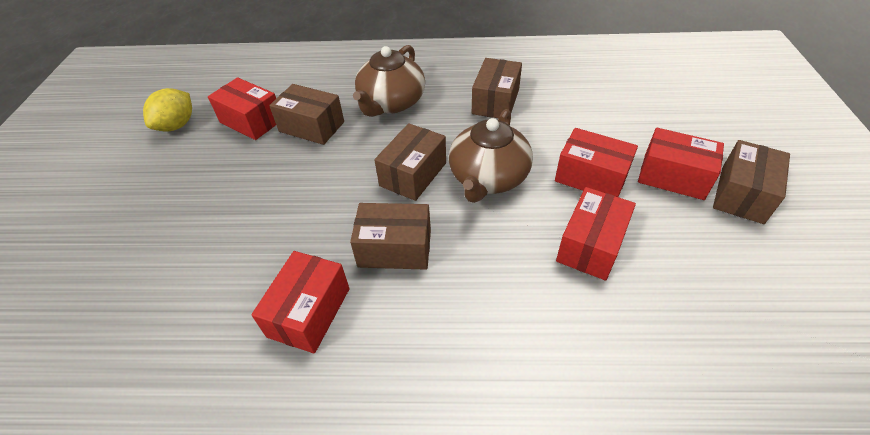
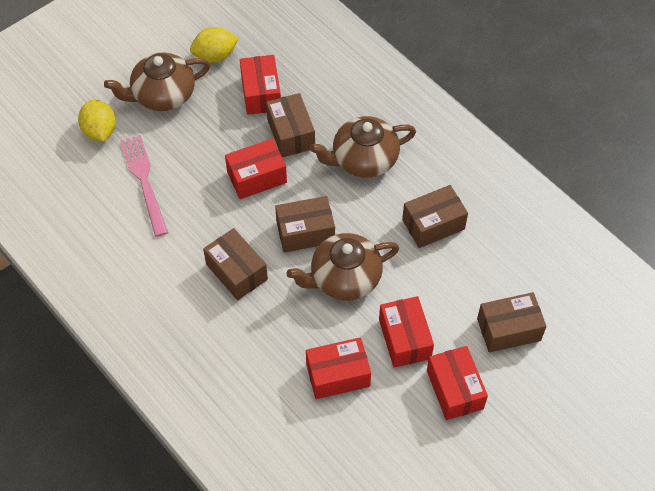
camera: 45 degrees right, 10 degrees up
red box [251,251,350,354] -> red box moved to [225,139,287,199]
brown box [713,140,790,224] -> brown box moved to [477,292,547,352]
none -> yellow lemon [78,100,116,142]
none -> brown teapot [104,53,210,111]
none -> pink fork [120,135,168,237]

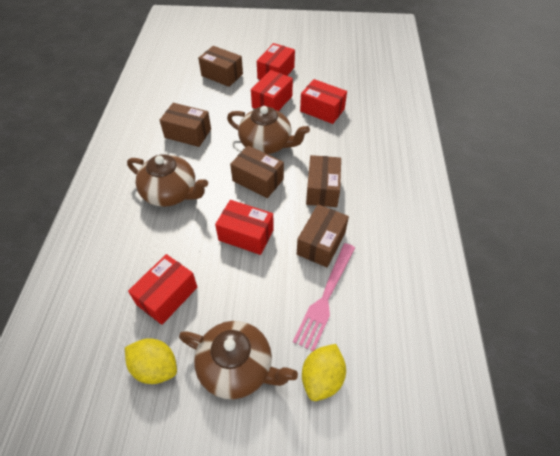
camera: 135 degrees left, 5 degrees down
brown box [266,93,315,157] -> brown box moved to [297,204,349,267]

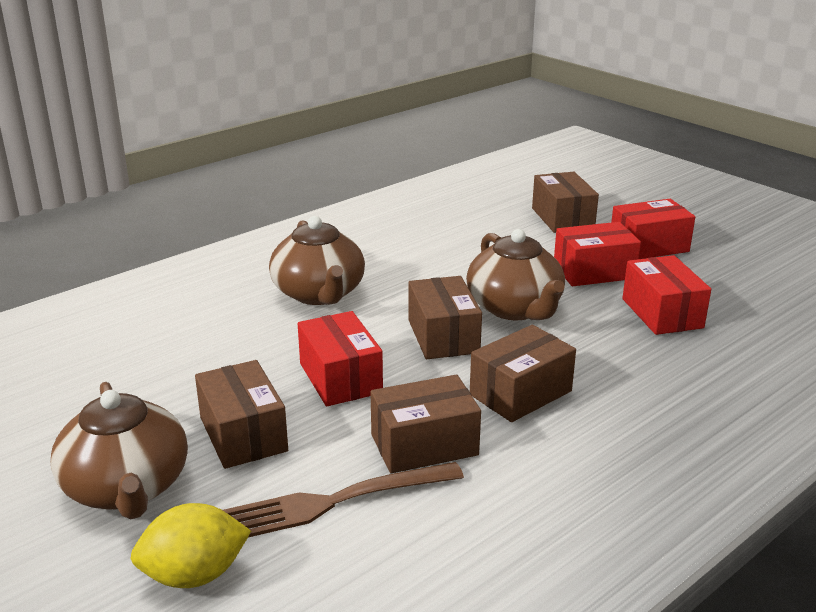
camera: 45 degrees right, 25 degrees down
yellow lemon [125,338,177,384] -> none
red box [128,254,197,325] -> none
brown box [160,103,211,147] -> brown box moved to [195,360,288,469]
pink fork [293,243,355,351] -> brown fork [223,462,464,537]

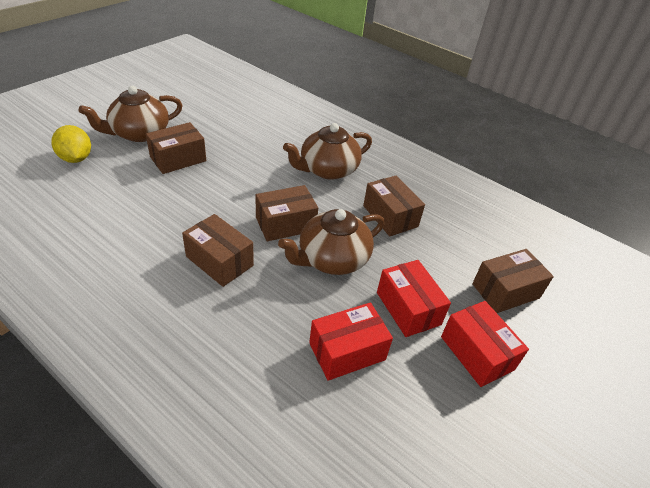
camera: 75 degrees right, 15 degrees up
brown fork [223,462,464,537] -> none
red box [298,311,383,406] -> none
brown box [370,375,481,473] -> brown box moved to [363,175,425,236]

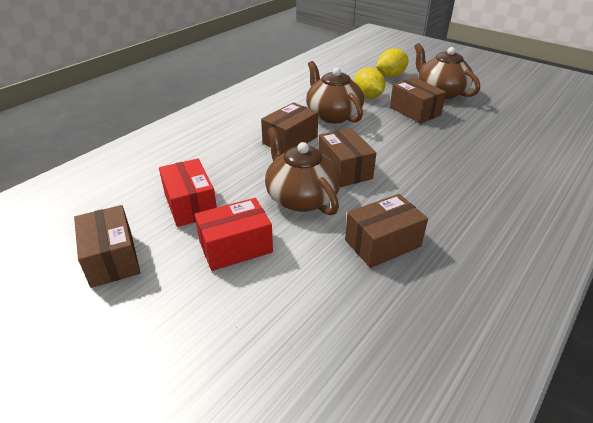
camera: 95 degrees right, 5 degrees down
brown teapot [283,123,372,180] -> brown teapot moved to [306,61,364,123]
red box [441,301,529,387] -> none
brown box [472,249,554,313] -> brown box moved to [74,205,140,288]
none -> yellow lemon [354,67,386,99]

